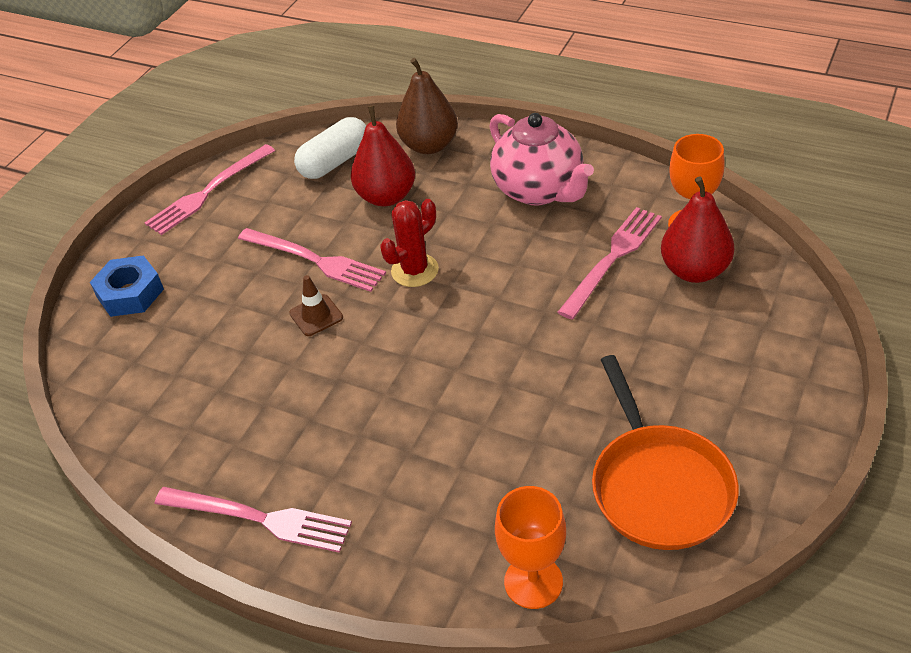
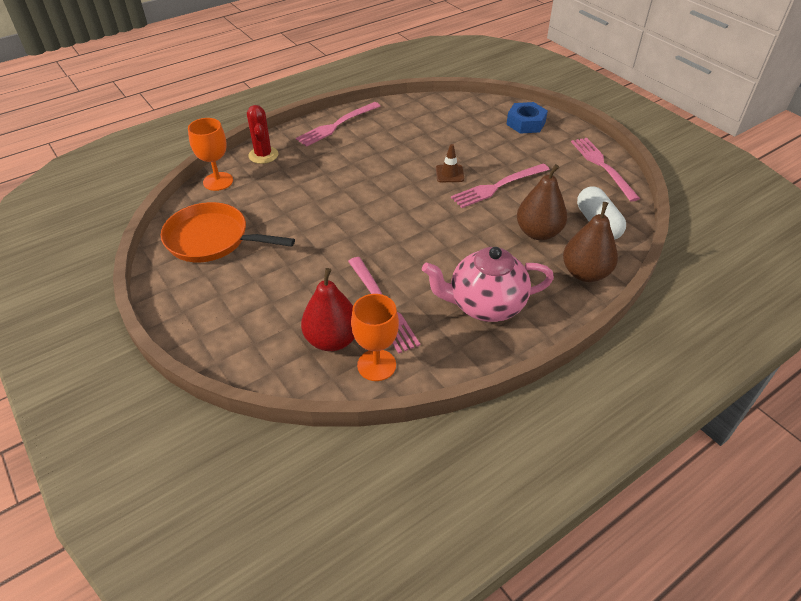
camera: 115 degrees right, 0 degrees up
red pear [351,105,415,206] -> brown pear [517,164,567,240]
red cactus [380,199,439,287] -> red cactus moved to [247,105,278,164]

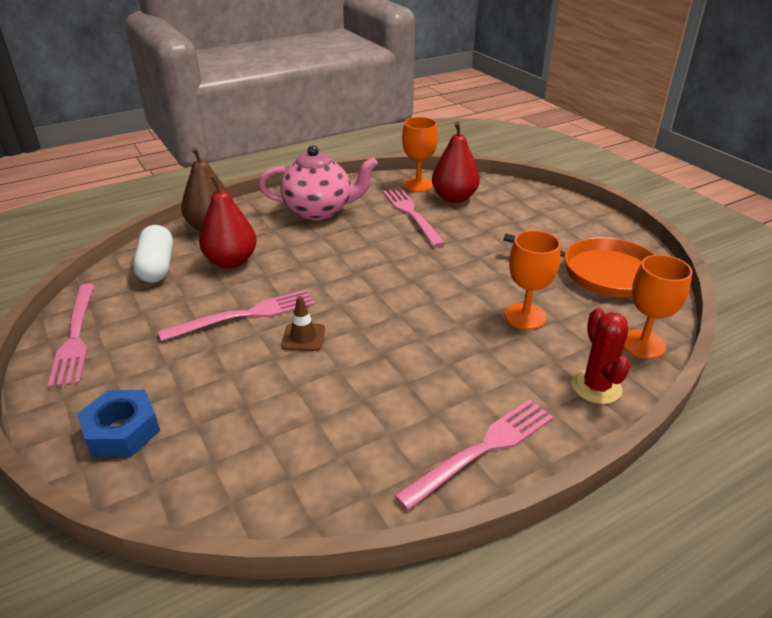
camera: 175 degrees left, 10 degrees down
brown pear [517,164,567,240] -> red pear [199,175,257,268]
none -> orange goblet [505,230,561,329]

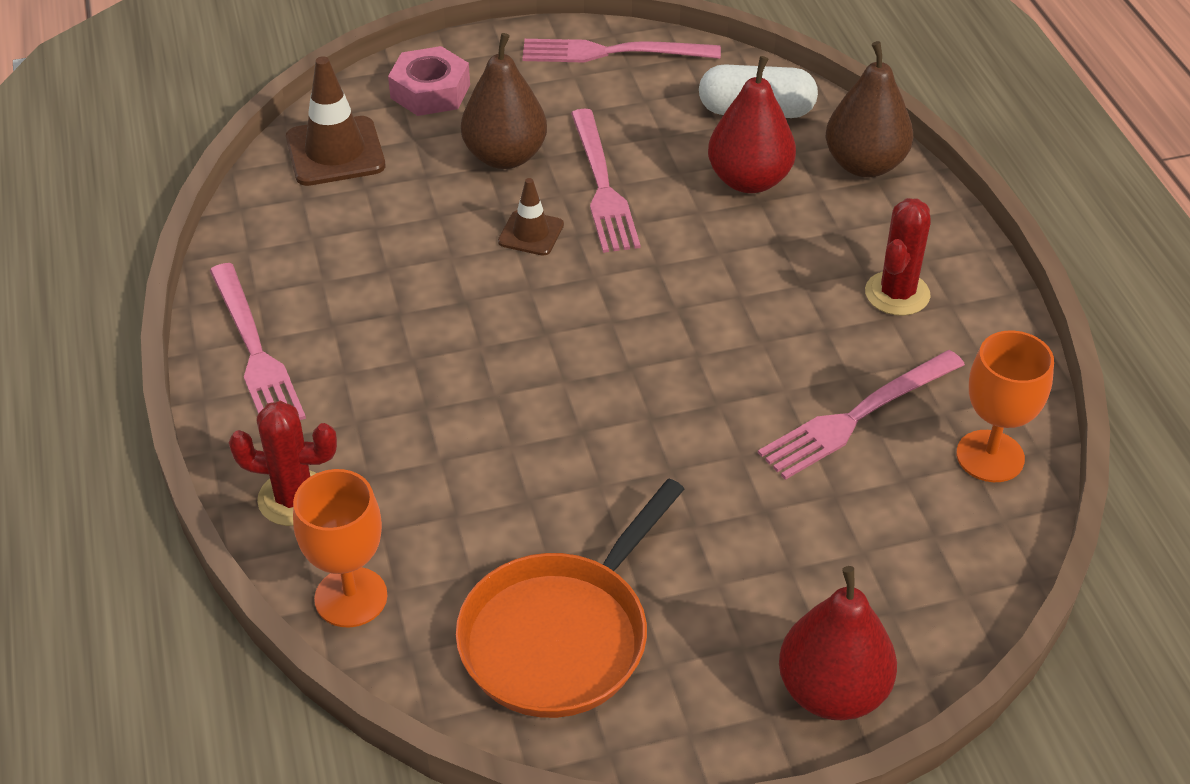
camera: 105 degrees right, 10 degrees up
blue nut [77,390,160,457] -> pink nut [388,46,470,116]
pink teapot [259,145,378,221] -> red cactus [865,198,931,316]
pink fork [383,188,445,247] -> pink fork turned 150 degrees clockwise [758,350,965,480]
red pear [432,122,480,203] -> red pear moved to [779,566,897,720]
orange goblet [505,230,561,329] -> none
none -> brown traffic cone [286,56,385,186]
none -> brown pear [461,33,547,169]

